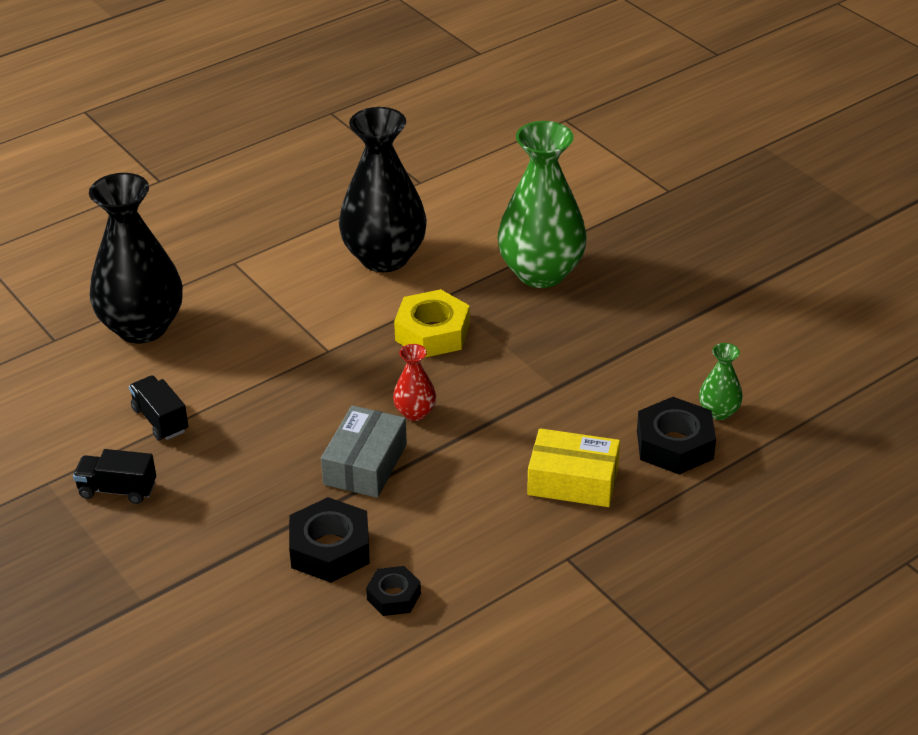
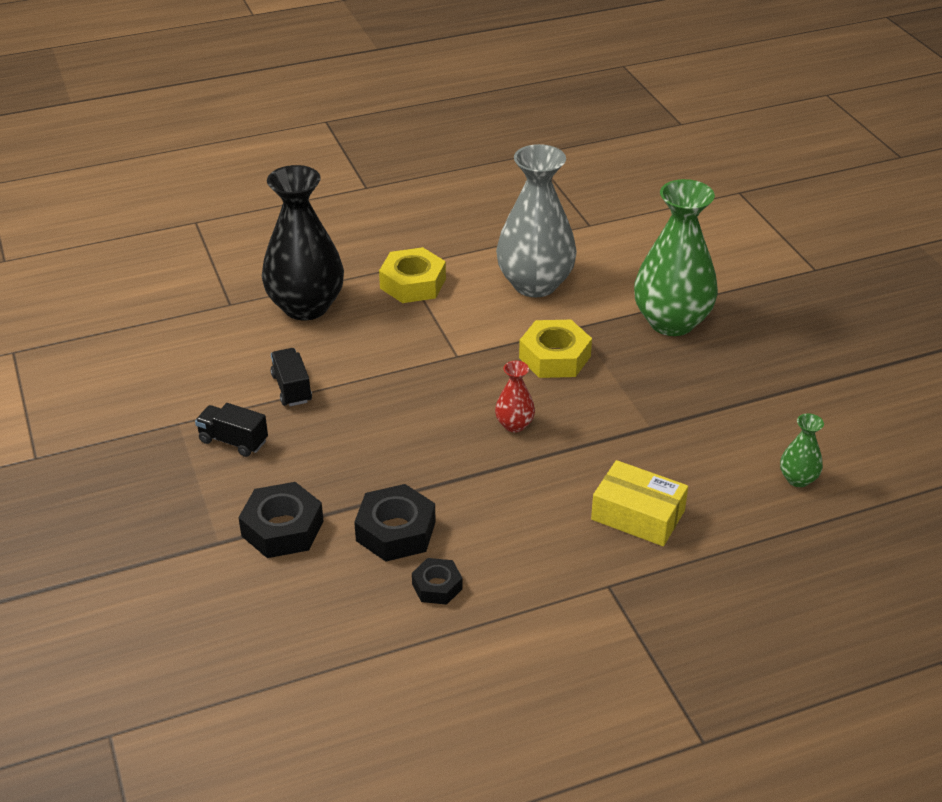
camera: 15 degrees right, 0 degrees up
grey box [321,405,407,498] -> none
black vase [339,107,427,272] -> grey vase [496,144,577,297]
black nut [637,397,716,474] -> black nut moved to [238,482,323,558]
none -> yellow nut [379,247,446,303]

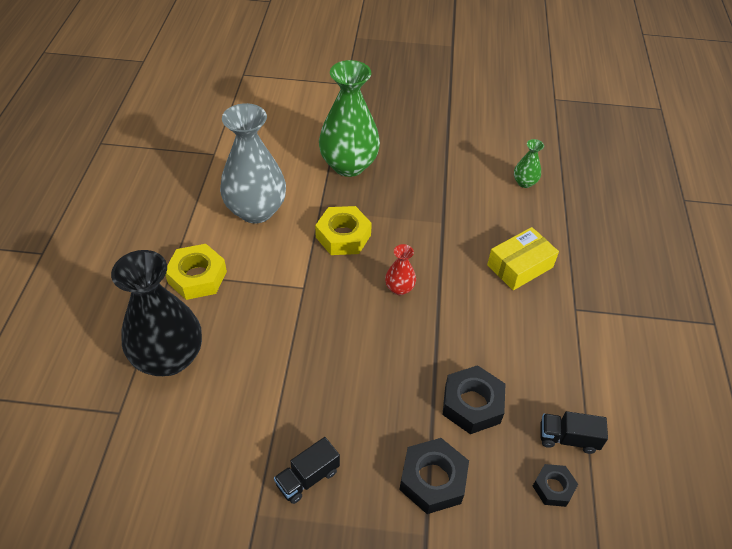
camera: 65 degrees left, 10 degrees up
black truck [270,348,312,406] -> black truck moved to [540,411,608,454]
black nut [412,558,463,605] -> black nut moved to [533,464,578,507]

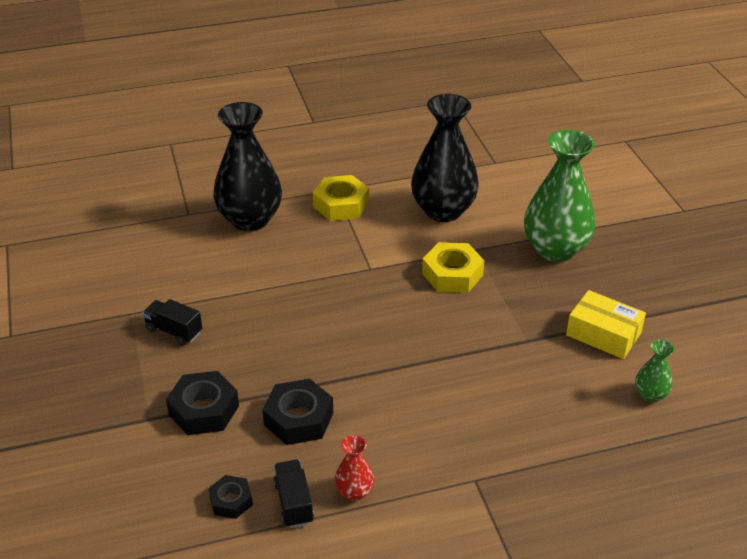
camera: 70 degrees right, 10 degrees down
grey vase [220,103,286,223] -> black vase [411,94,479,222]
red vase [385,244,416,295] -> red vase moved to [335,435,374,501]
yellow box [487,227,559,290] -> yellow box moved to [566,290,646,359]

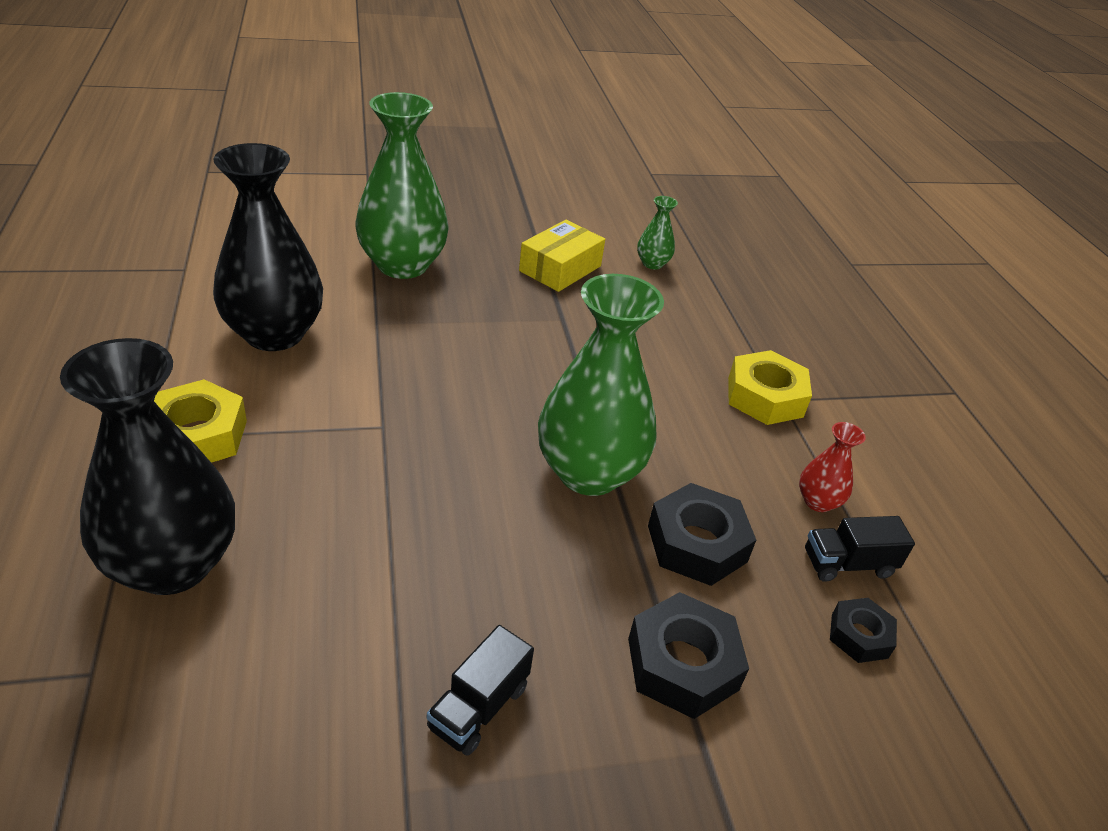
camera: 90 degrees left, 0 degrees up
yellow nut [422,242,484,293] -> yellow nut moved to [728,350,812,425]
none -> green vase [538,274,664,496]

